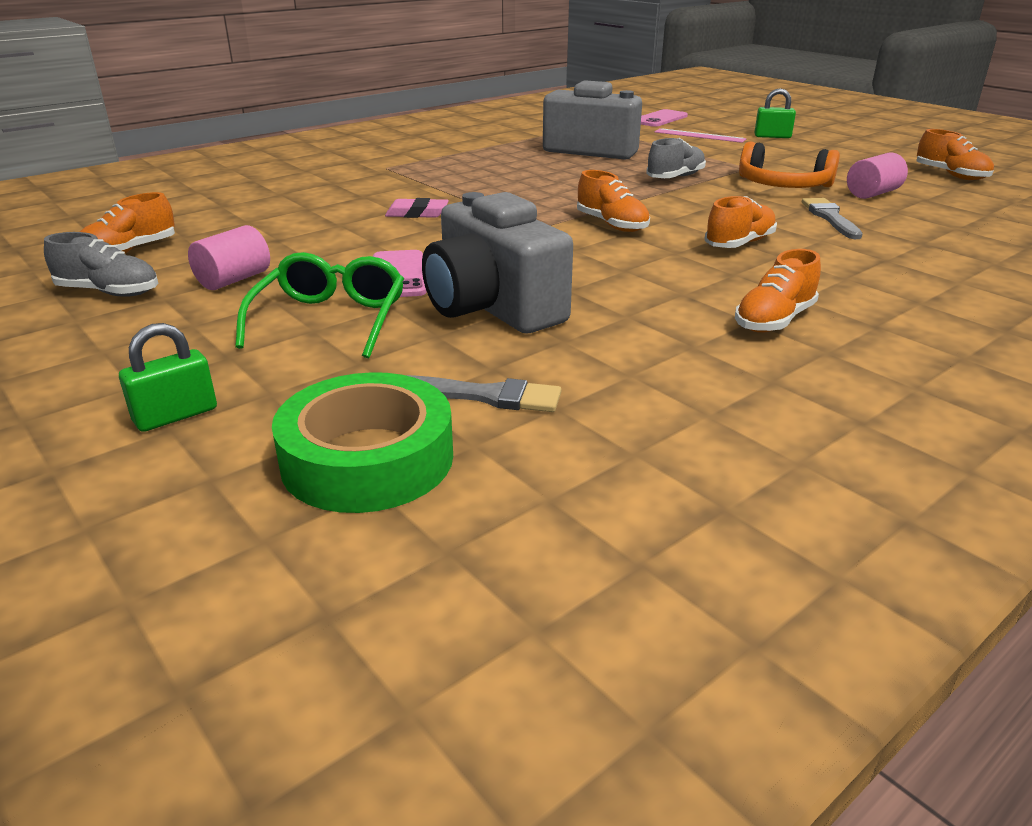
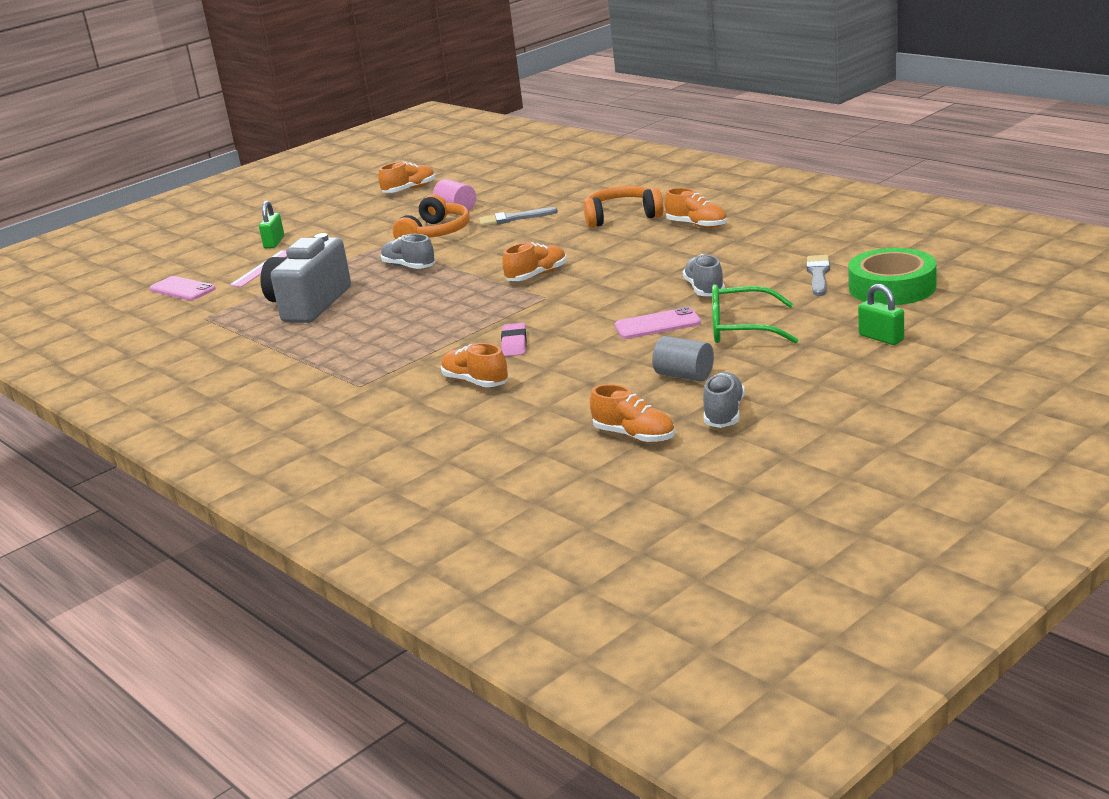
camera: 90 degrees left, 5 degrees down
pink cylinder [188,225,270,290] -> grey cylinder [652,336,714,382]
grey camera [422,192,573,333] -> grey shoe [682,254,725,296]
orange shoe [705,196,777,248] -> orange shoe moved to [441,343,509,387]
none -> orange headphones [583,186,663,228]

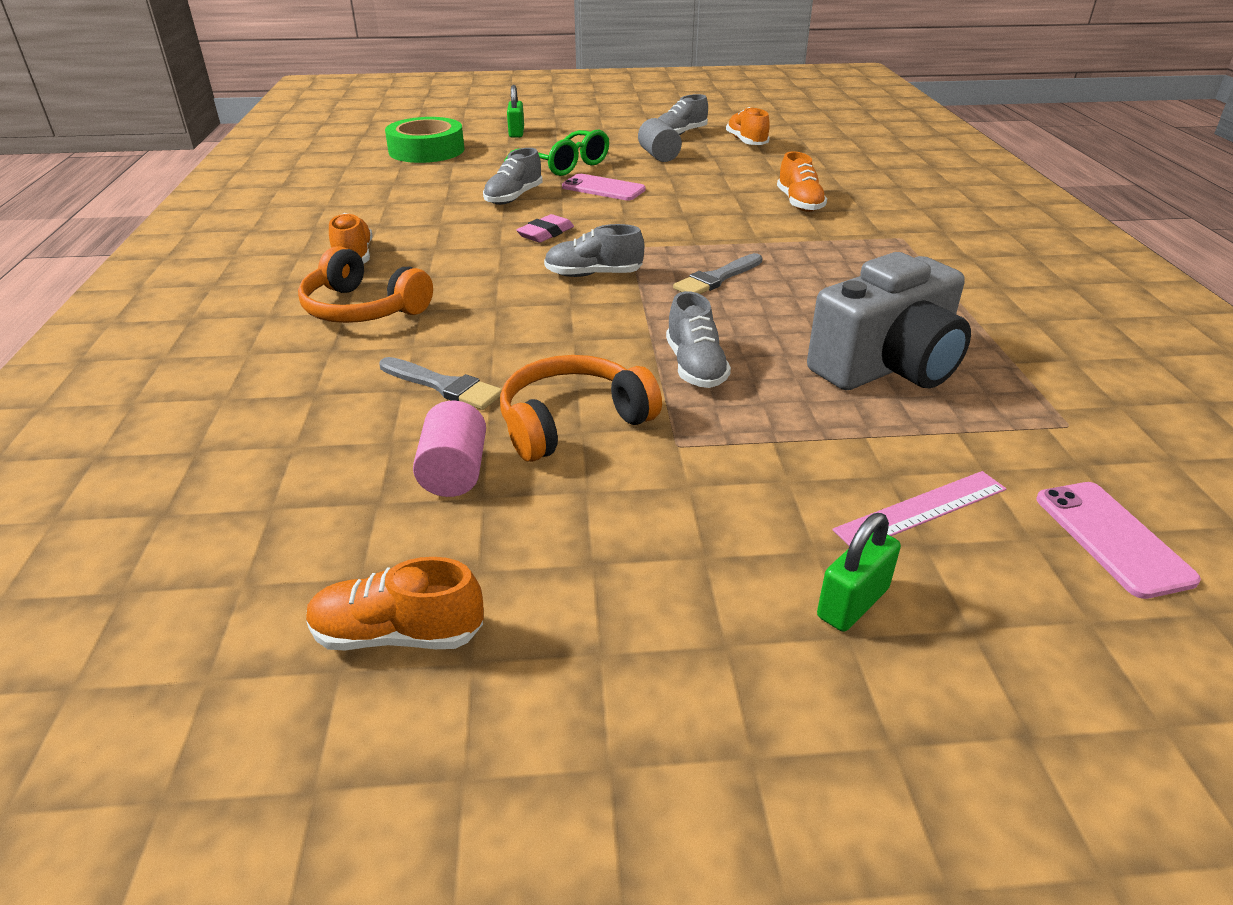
camera: 145 degrees left, 10 degrees up
pink eraser [501,323,527,356] -> pink eraser moved to [516,214,574,243]
orange shoe [502,242,566,281] -> grey shoe [544,224,644,277]
grey brush [807,255,830,296] -> grey brush moved to [673,253,762,294]

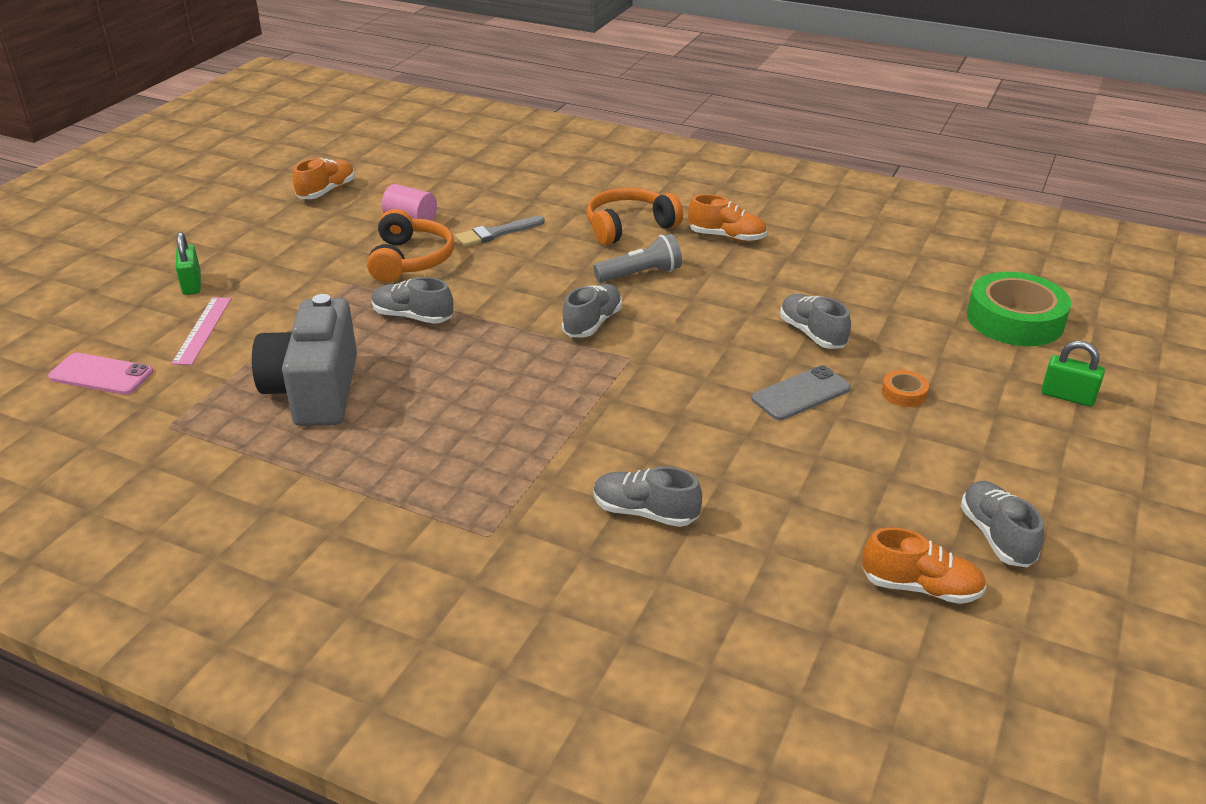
camera: 120 degrees right, 0 degrees up
green glasses [504,130,609,176] -> orange tape [882,370,929,407]
pink eraser [516,214,574,243] -> none
pink phone [562,174,646,201] -> grey phone [751,365,851,420]
grey cylinder [638,118,682,162] -> none
grey brush [673,253,762,294] -> none
orange shoe [777,152,827,212] -> grey shoe [594,466,702,527]
none -> grey flashlight [593,234,682,283]

